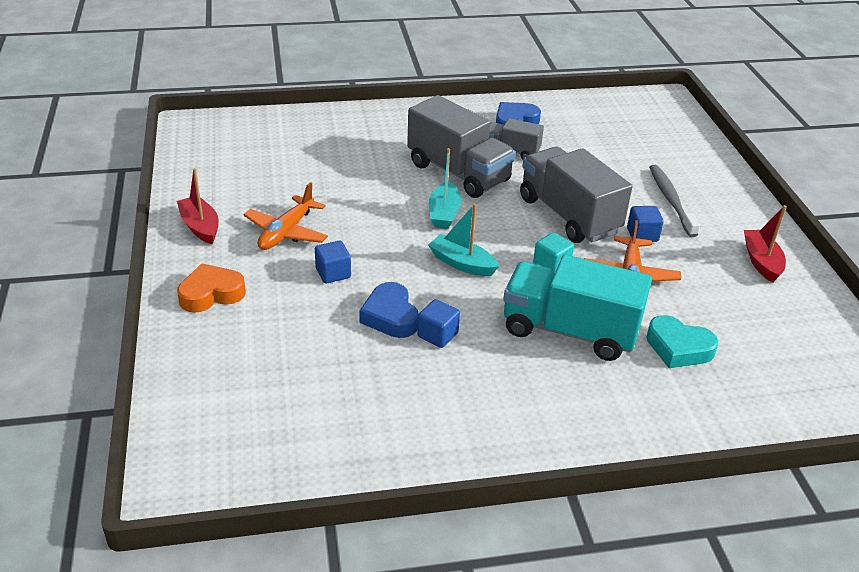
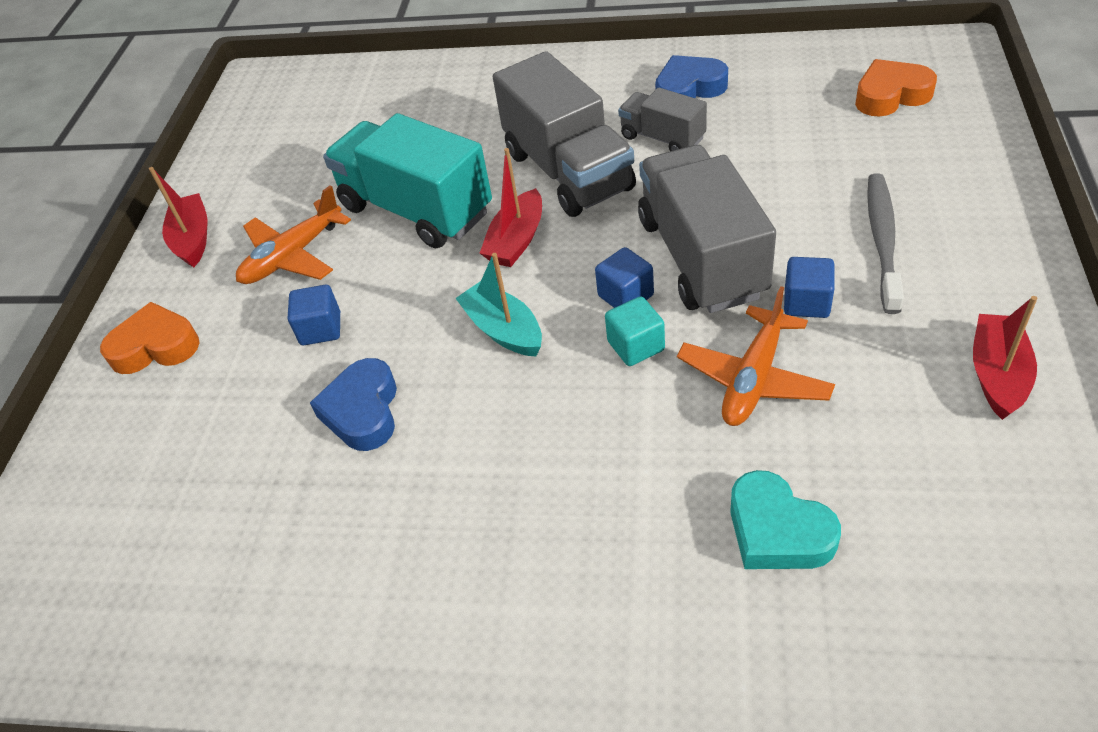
camera: 25 degrees right, 10 degrees up
blue cube [417,299,460,348] -> blue cube moved to [595,247,654,308]
turquoise boat [429,148,462,229] -> red boat [480,148,542,267]
turquoise truck [503,255,652,361] -> turquoise truck moved to [323,113,492,248]
none -> orange heart [855,59,937,117]

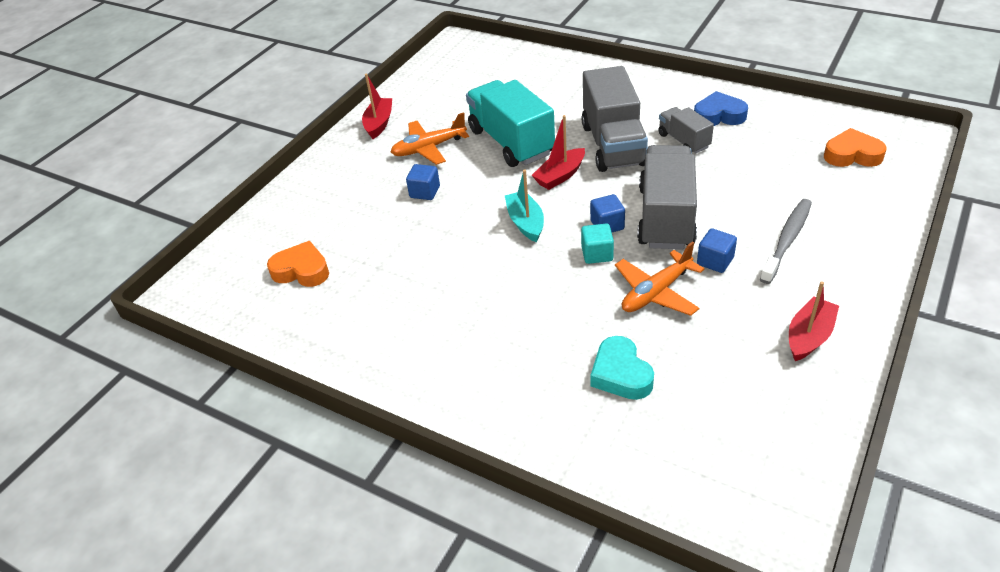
camera: 20 degrees right, 5 degrees down
orange heart [100,302,200,374] -> orange heart moved to [267,241,329,287]
blue heart [310,358,397,451] -> none

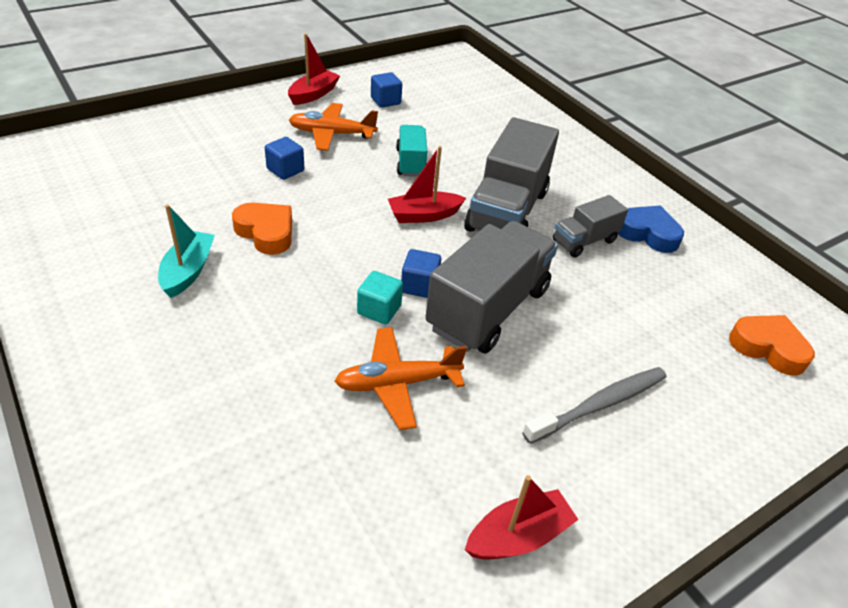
camera: 20 degrees right, 0 degrees up
orange heart [267,241,329,287] -> orange heart moved to [232,203,292,255]
turquoise truck [466,80,555,167] -> turquoise truck [396,125,427,177], size x0.53
turquoise boat [505,170,544,242] -> turquoise boat moved to [158,204,215,298]
turquoise heart [590,336,654,400] -> none
grey truck [658,107,714,153] -> grey truck turned 120 degrees counterclockwise [553,195,628,257]
blue cube [697,228,737,273] -> blue cube moved to [371,72,402,108]

